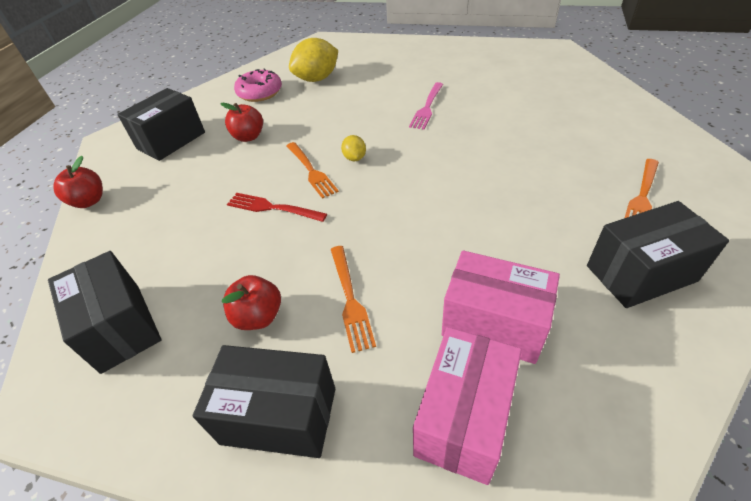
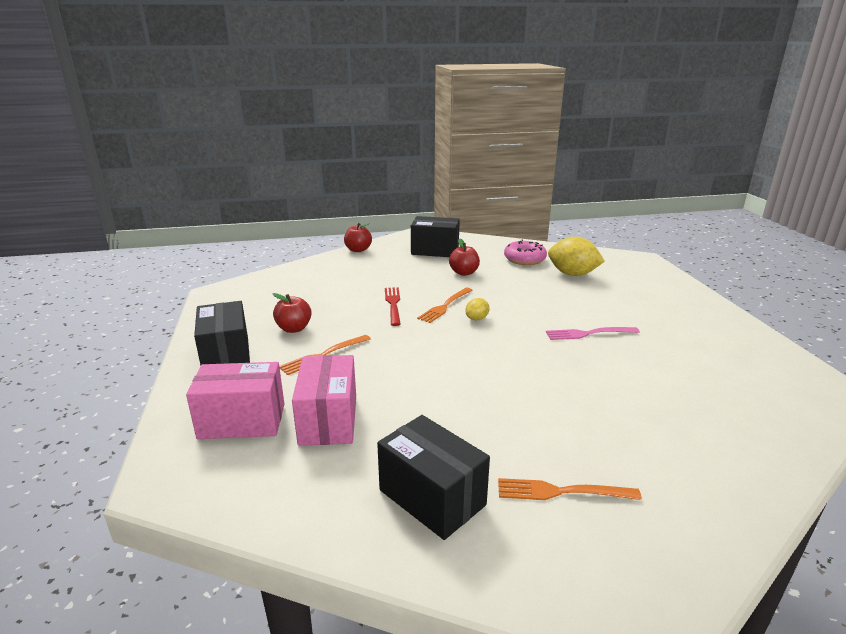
camera: 60 degrees right, 20 degrees down
black box [48,251,161,374] -> none

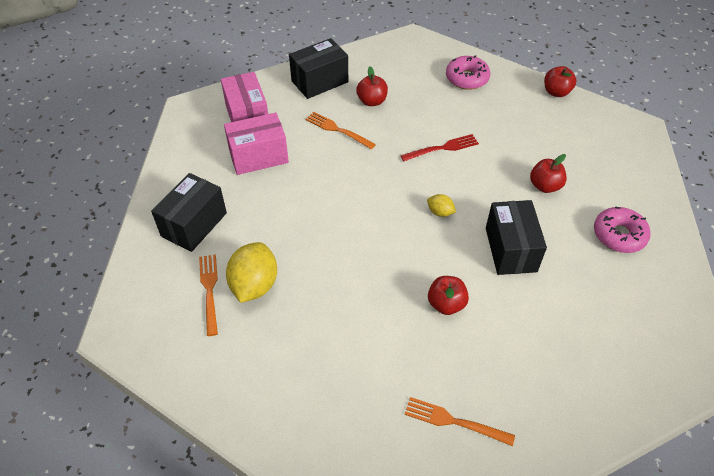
camera: 75 degrees right, 25 degrees up
black box [411,216,460,257] -> black box moved to [486,200,547,275]
orange fork [417,288,472,323] -> orange fork moved to [405,397,515,446]
pink fork [546,327,640,340] -> red apple [428,276,469,315]
yellow lemon [548,237,605,276] -> yellow lemon moved to [226,242,277,303]
none -> pink donut [446,55,490,90]

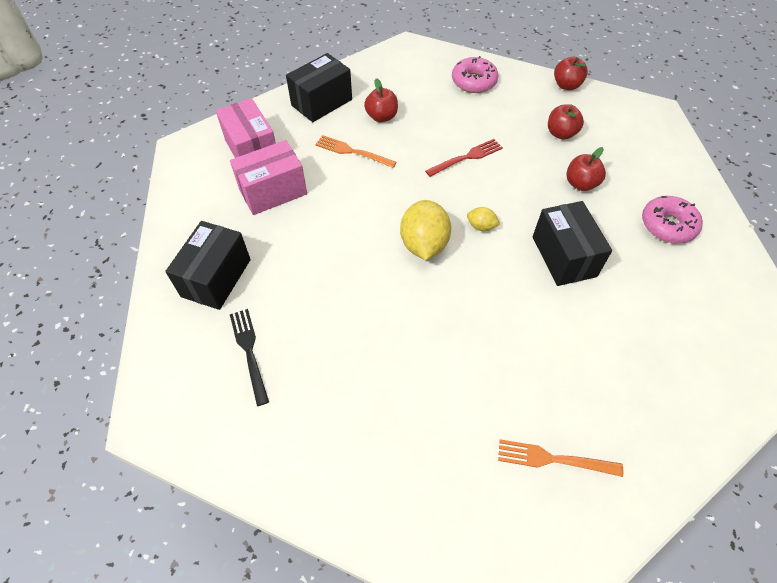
camera: 10 degrees left, 5 degrees up
orange fork [199,254,218,336] -> black fork [230,309,269,406]
yellow lemon [226,242,277,303] -> yellow lemon moved to [400,200,451,260]
red apple [428,276,469,315] -> red apple moved to [548,104,584,140]

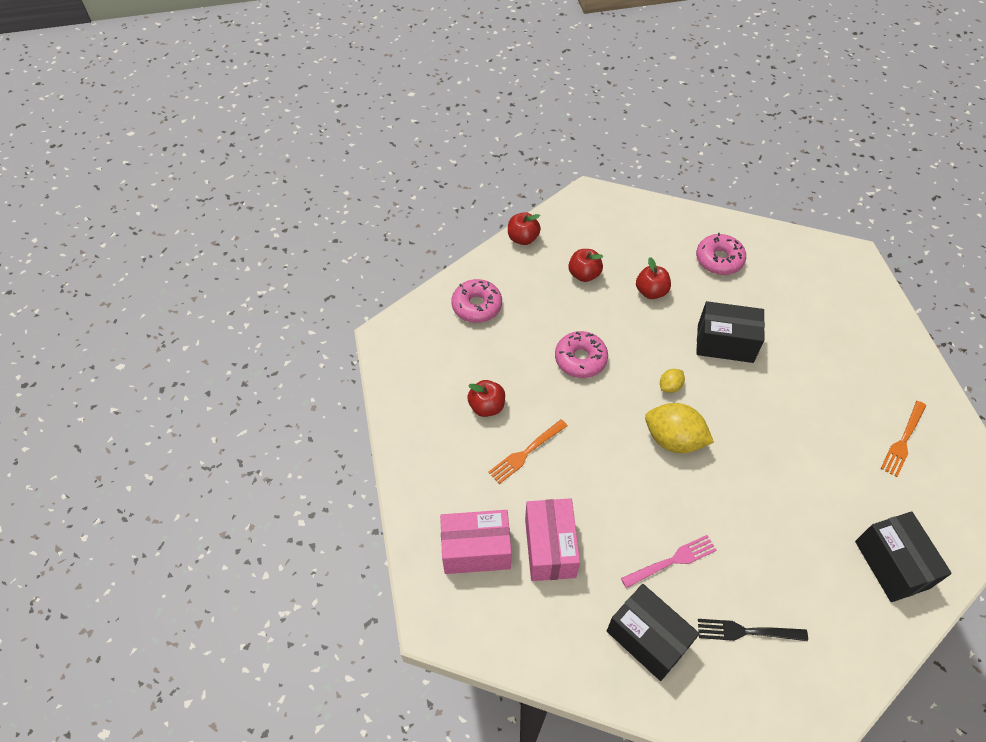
camera: 65 degrees left, 0 degrees up
black box [286,53,352,122] -> black box moved to [855,511,952,602]
red fork [425,139,503,177] -> pink donut [555,331,608,378]
none -> pink fork [621,535,717,588]

